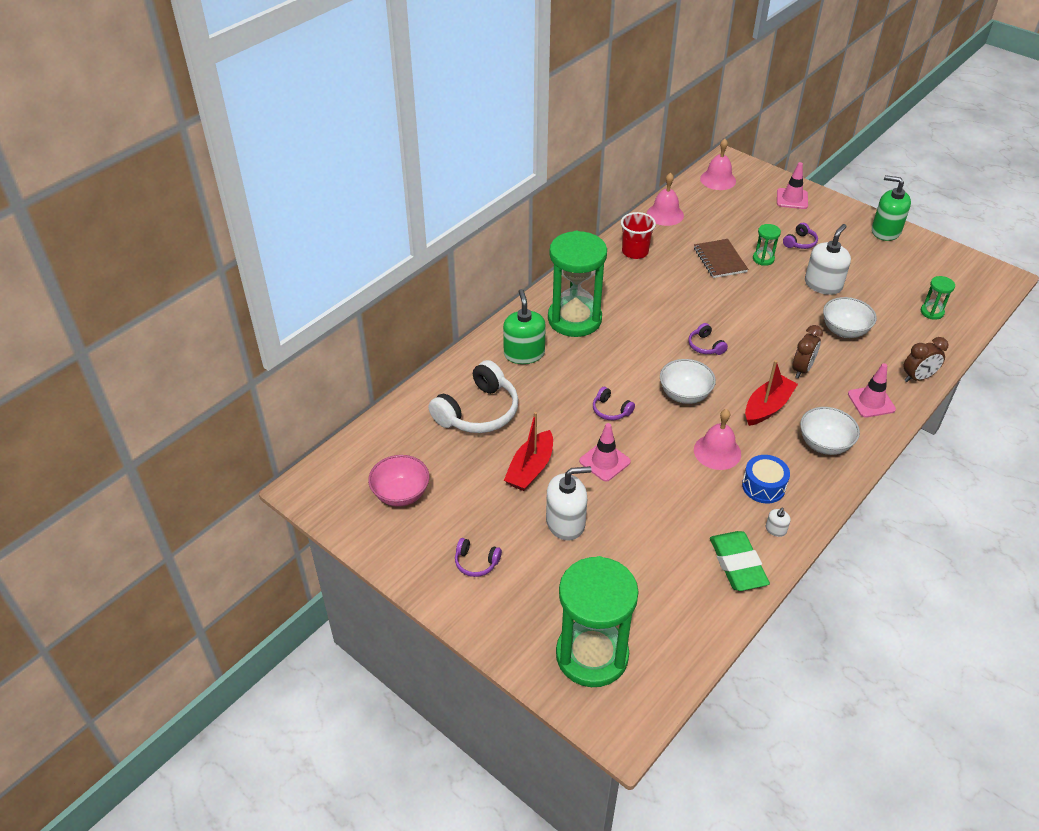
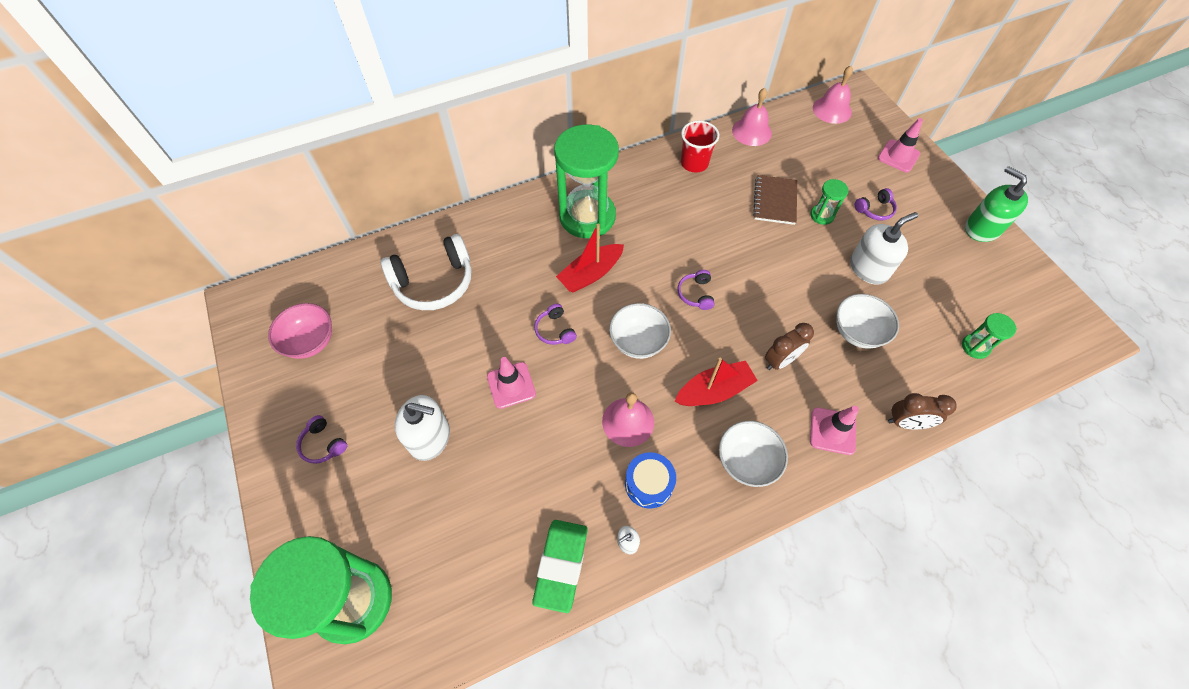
camera: 25 degrees right, 15 degrees up
green soap dispenser [503,289,546,364] -> none
red boat [504,412,553,491] -> red boat moved to [556,223,624,293]

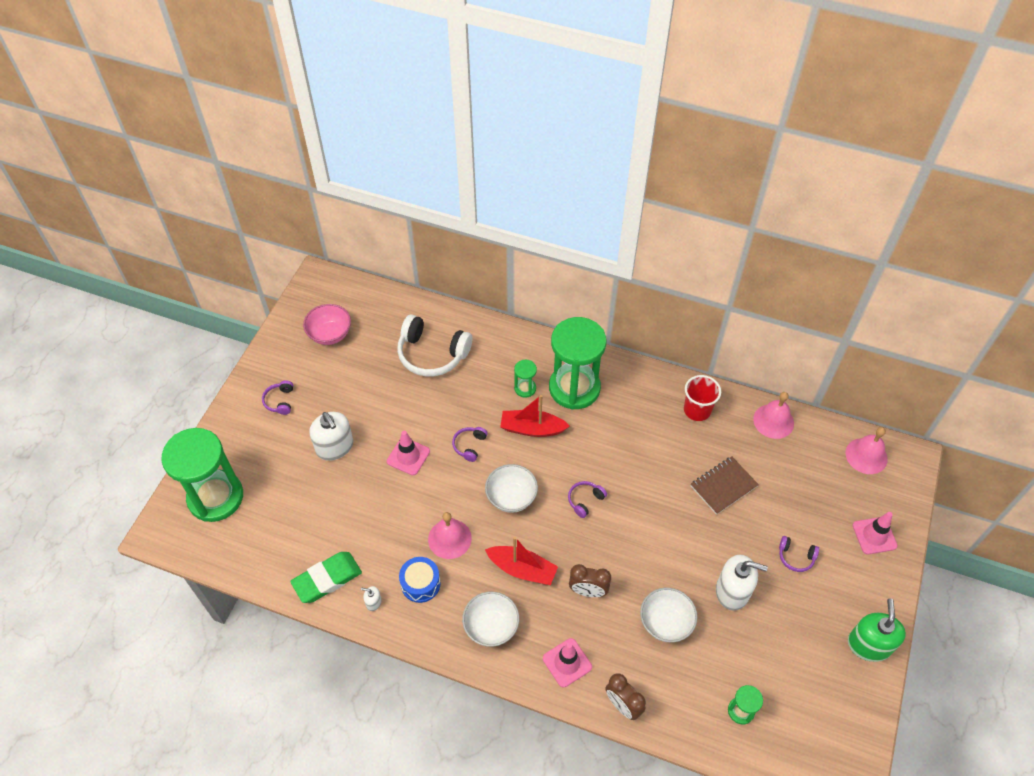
camera: 45 degrees right, 5 degrees down
green hourglass [810,179,849,225] -> green hourglass moved to [514,359,537,398]

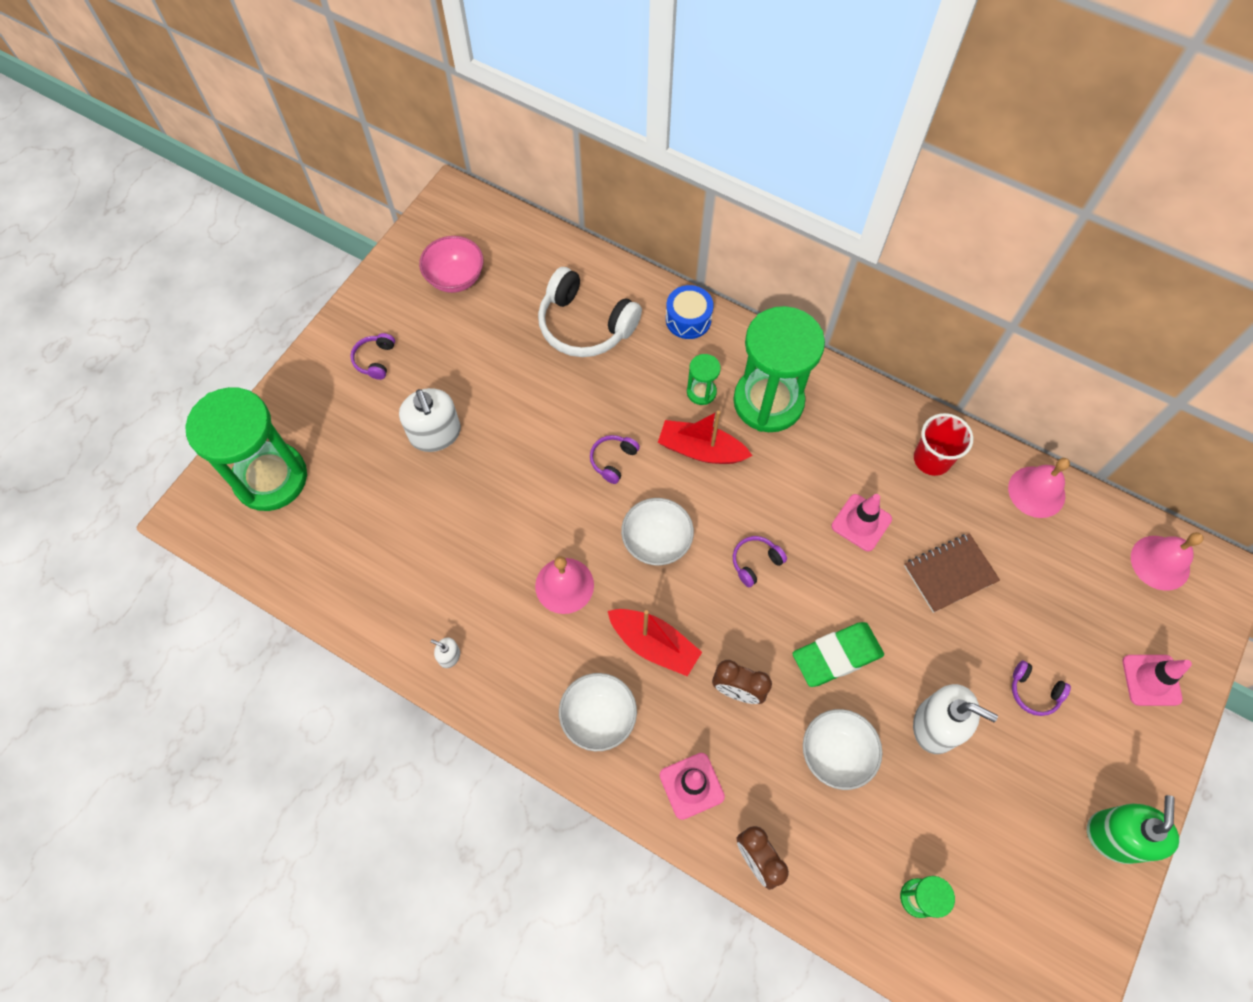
camera: 10 degrees right, 10 degrees up
green eraser [290,552,362,603] -> green eraser moved to [792,622,884,687]
pink traffic cone [387,431,430,475] -> pink traffic cone moved to [831,494,892,551]
blue drum [399,557,441,603] -> blue drum moved to [666,285,714,339]

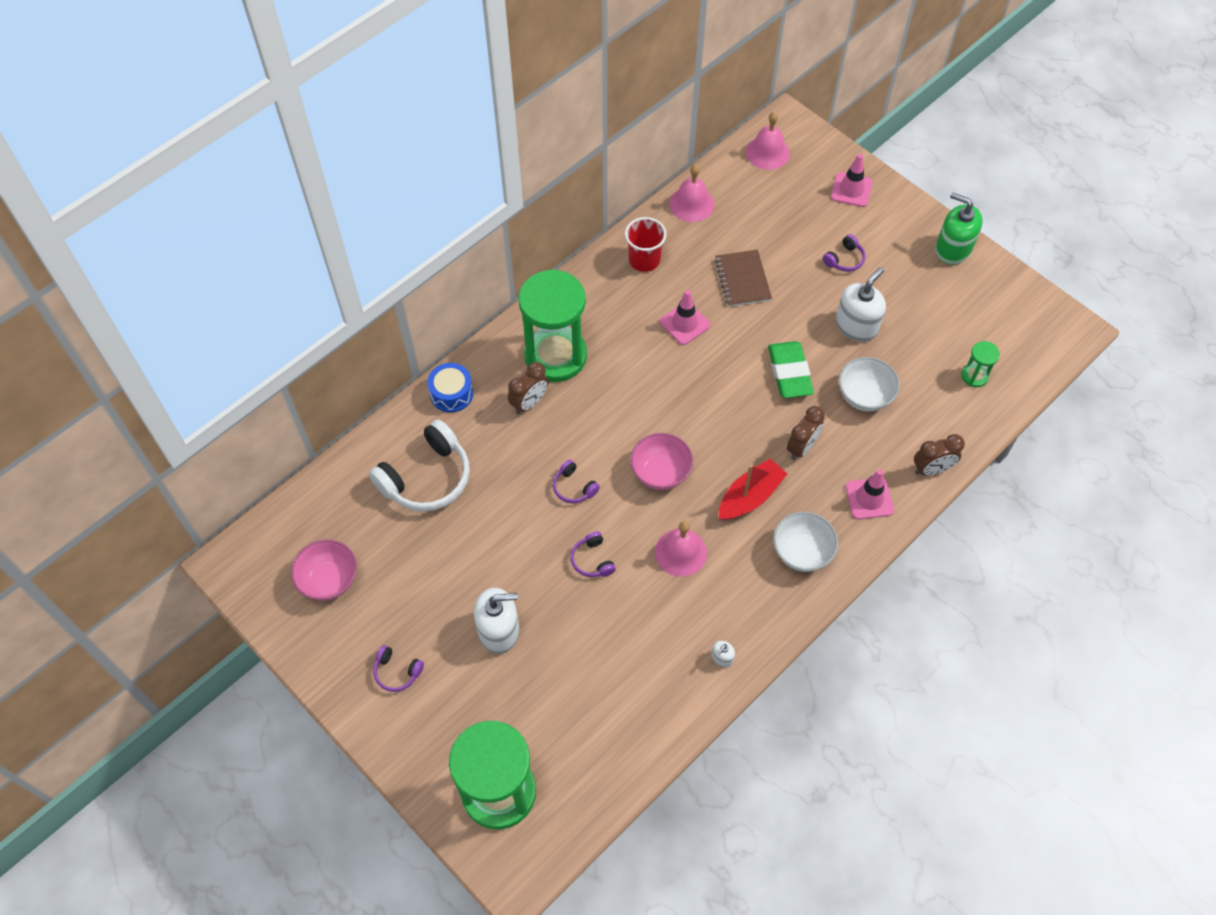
camera: 75 degrees left, 5 degrees down
white bowl [621,498,694,565] -> pink bowl [630,433,693,490]
red boat [658,411,752,464] -> none
green hourglass [687,354,721,405] -> brown clock [508,362,548,414]
purple headphones [733,536,787,587] -> purple headphones moved to [571,531,616,577]

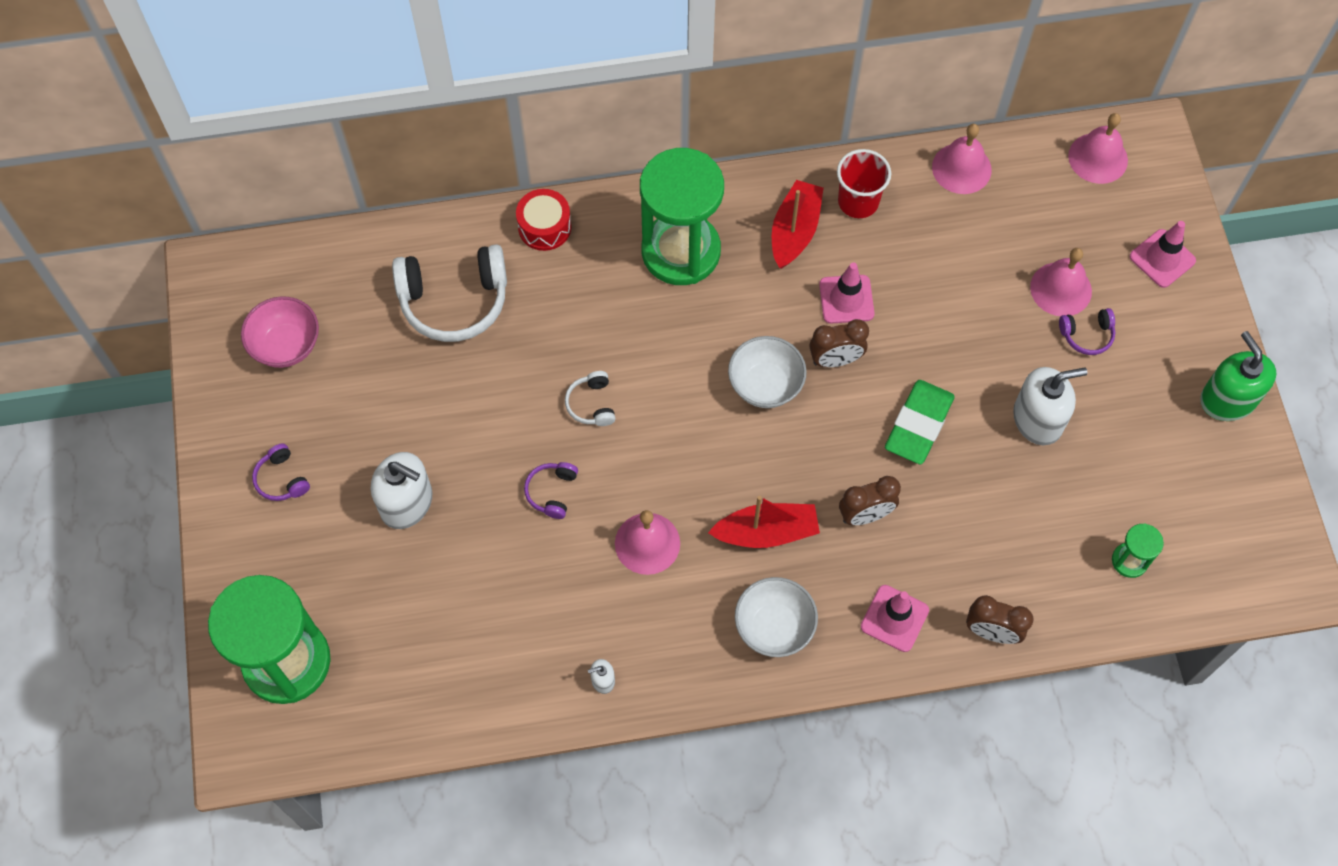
camera: 35 degrees right, 5 degrees up
blue drum [427,363,473,413] -> red drum [516,189,571,251]
brown clock [508,362,548,414] -> brown clock moved to [810,319,869,367]
purple headphones [553,460,600,503] -> white headphones [565,371,616,426]
pink bowl [630,433,693,490] -> none
brown notebook [715,250,772,307] -> none
white bowl [839,357,900,411] -> white bowl moved to [728,336,807,408]
none -> red boat [772,180,824,269]
none -> pink bell [1030,248,1092,316]

